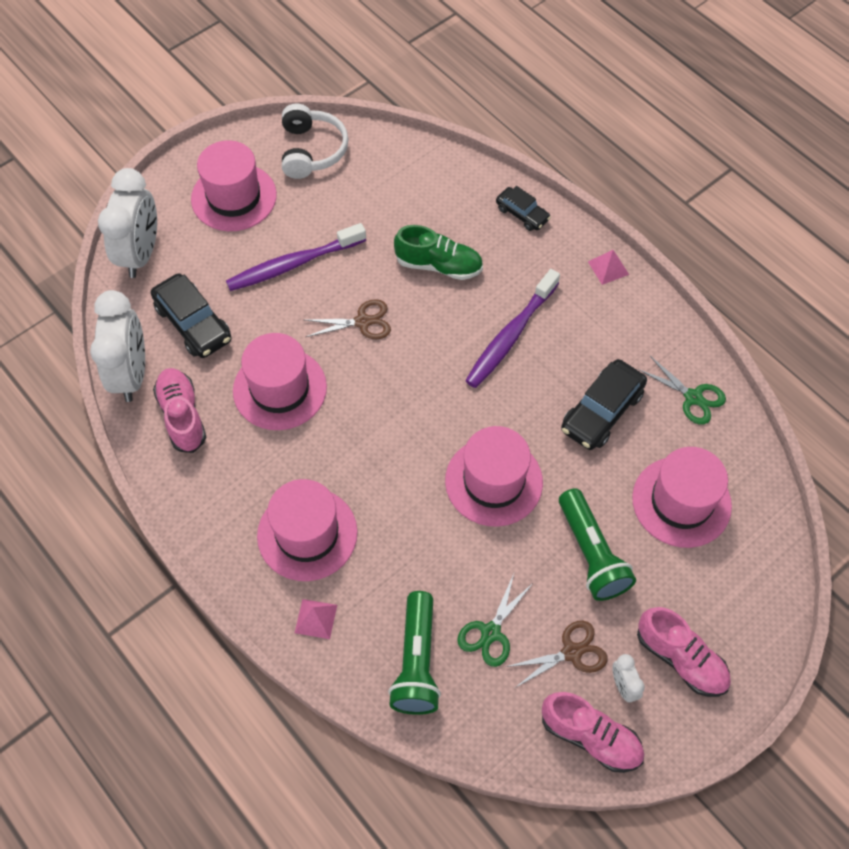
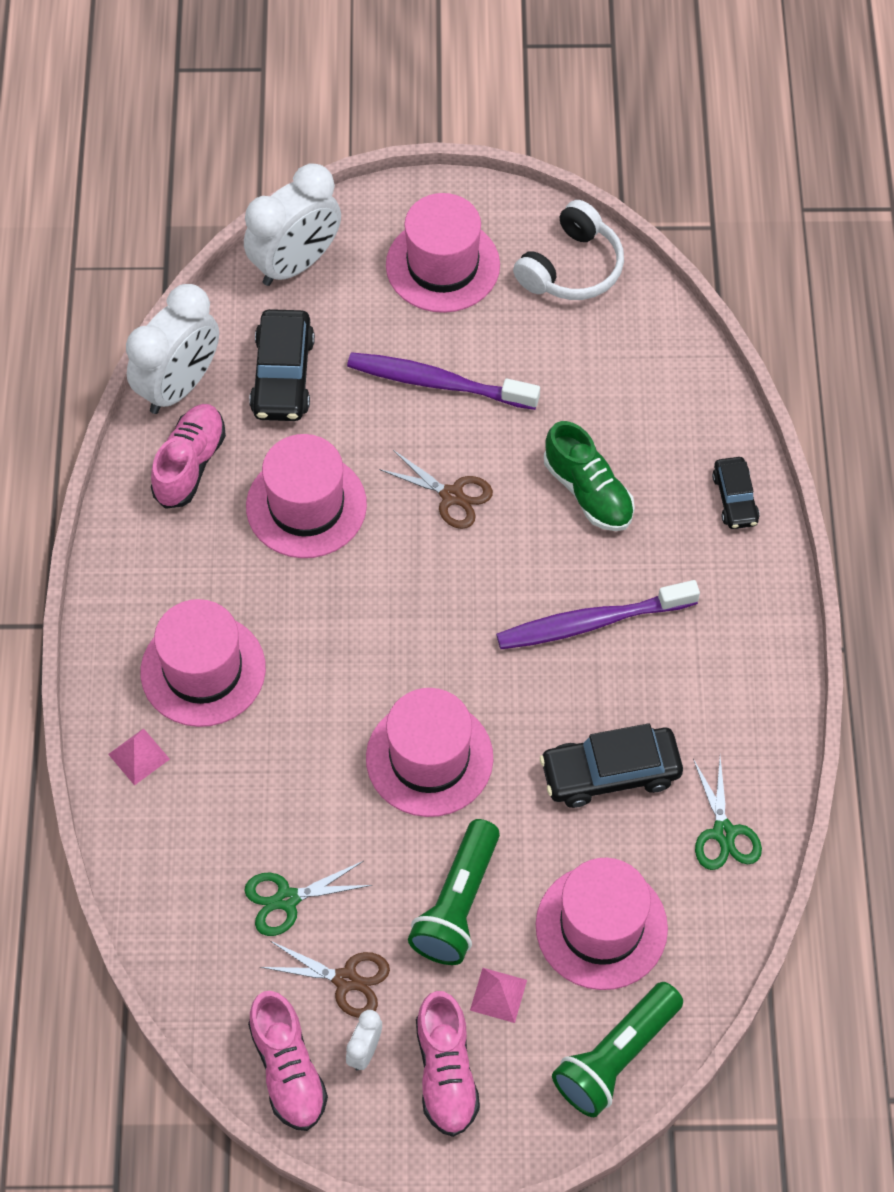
camera: 40 degrees right, 0 degrees up
green flashlight [388,591,441,715] -> green flashlight moved to [552,982,683,1117]
pink pyramid [588,250,629,285] -> pink pyramid moved to [470,968,527,1023]

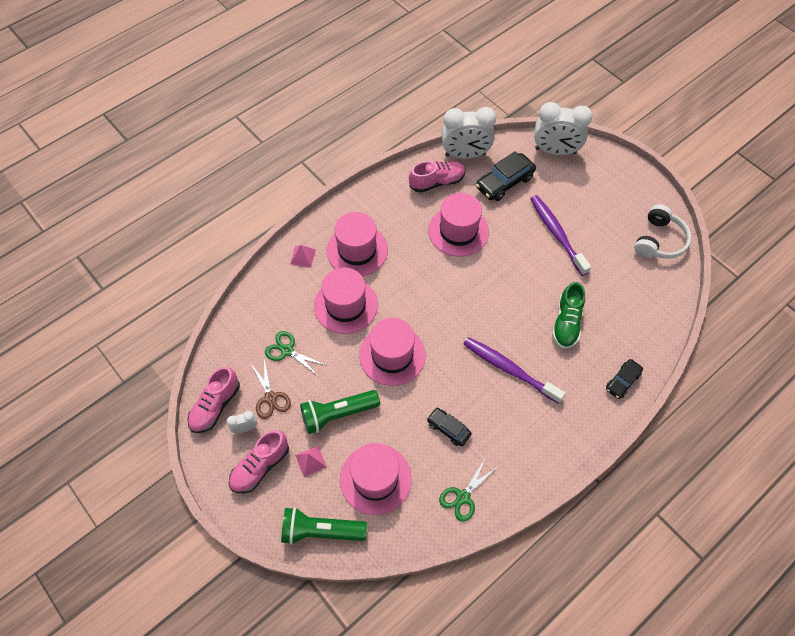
camera: 50 degrees right, 0 degrees up
brown scissors [379,450,493,529] -> none
pink hat [386,193,500,313] -> pink hat moved to [314,267,378,334]
white headphones [513,200,624,300] -> white headphones turned 60 degrees counterclockwise [634,204,692,259]
black car [540,723,683,808] -> black car [427,408,472,446], size x0.61

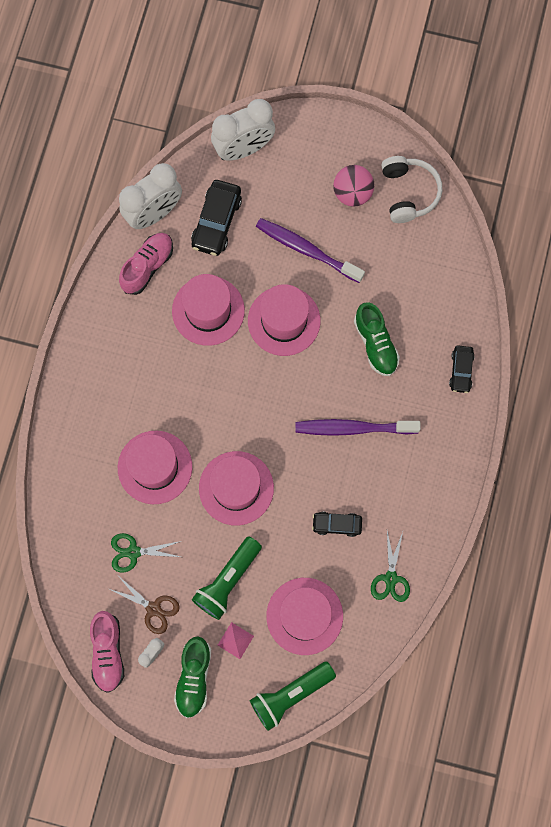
camera: 35 degrees left, 15 degrees up
pink shoe [229,430,289,493] -> green shoe [174,636,211,718]
pink pyramid [290,245,316,267] -> none
pink hat [326,212,388,276] -> pink hat moved to [248,284,320,356]
none -> pink ball [333,165,374,207]

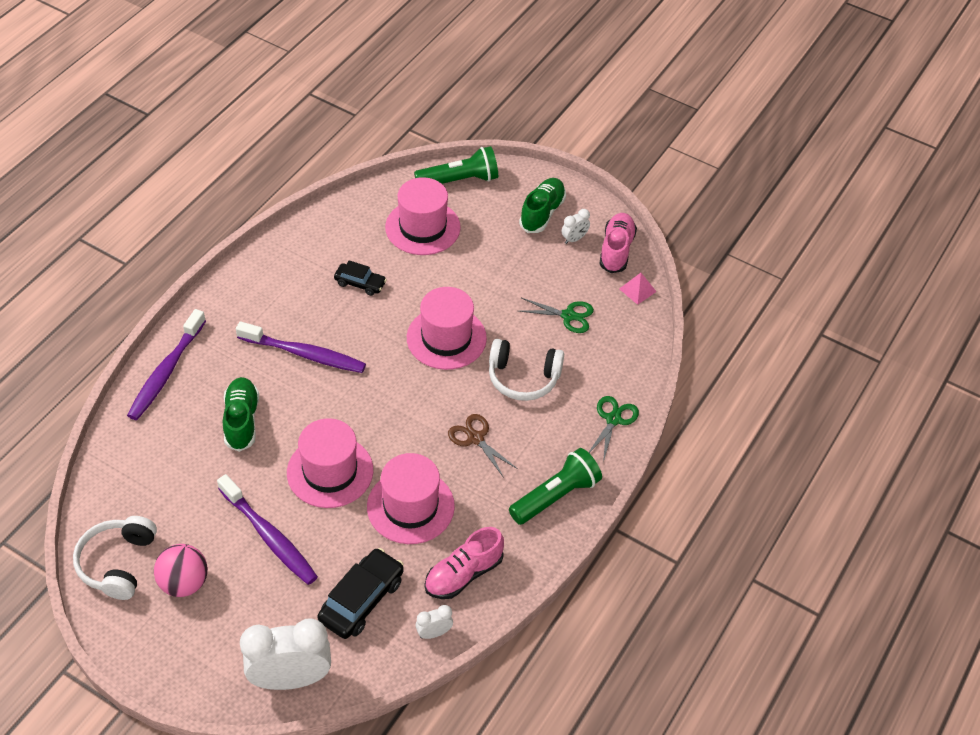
camera: 165 degrees left, 25 degrees down
brown scissors [110,577,180,634] -> brown scissors moved to [448,414,518,478]
pink hat [118,431,192,504] -> white headphones [489,339,564,401]
white clock [119,163,182,229] -> white clock [416,605,453,639], size x0.44
green flashlight [191,536,262,620] -> green flashlight moved to [509,448,602,525]
pink pyramid [218,622,254,659] -> pink pyramid moved to [619,273,657,305]
green scissors [371,531,410,602] -> green scissors moved to [588,396,639,462]
black car [449,345,475,393] -> purple toothbrush [127,309,206,420]

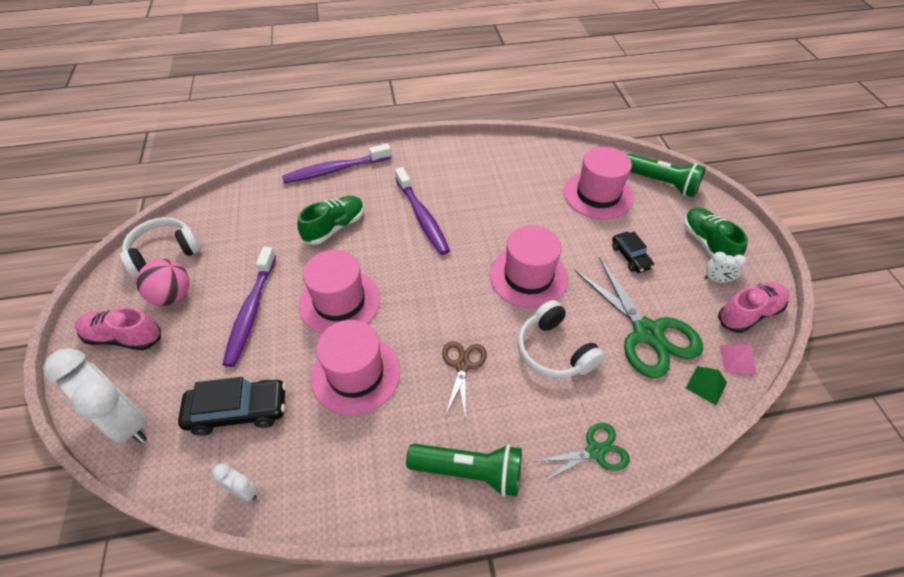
camera: 50 degrees right, 0 degrees up
black car [334,260,387,296] -> black car moved to [612,232,654,273]
pink shoe [425,527,504,599] -> pink shoe moved to [75,307,161,350]
green shoe [519,178,566,233] -> green shoe turned 90 degrees counterclockwise [684,208,748,258]
green scissors [519,298,594,333] -> green scissors [574,257,703,378], size x1.85
none -> green pyramid [686,366,727,405]

